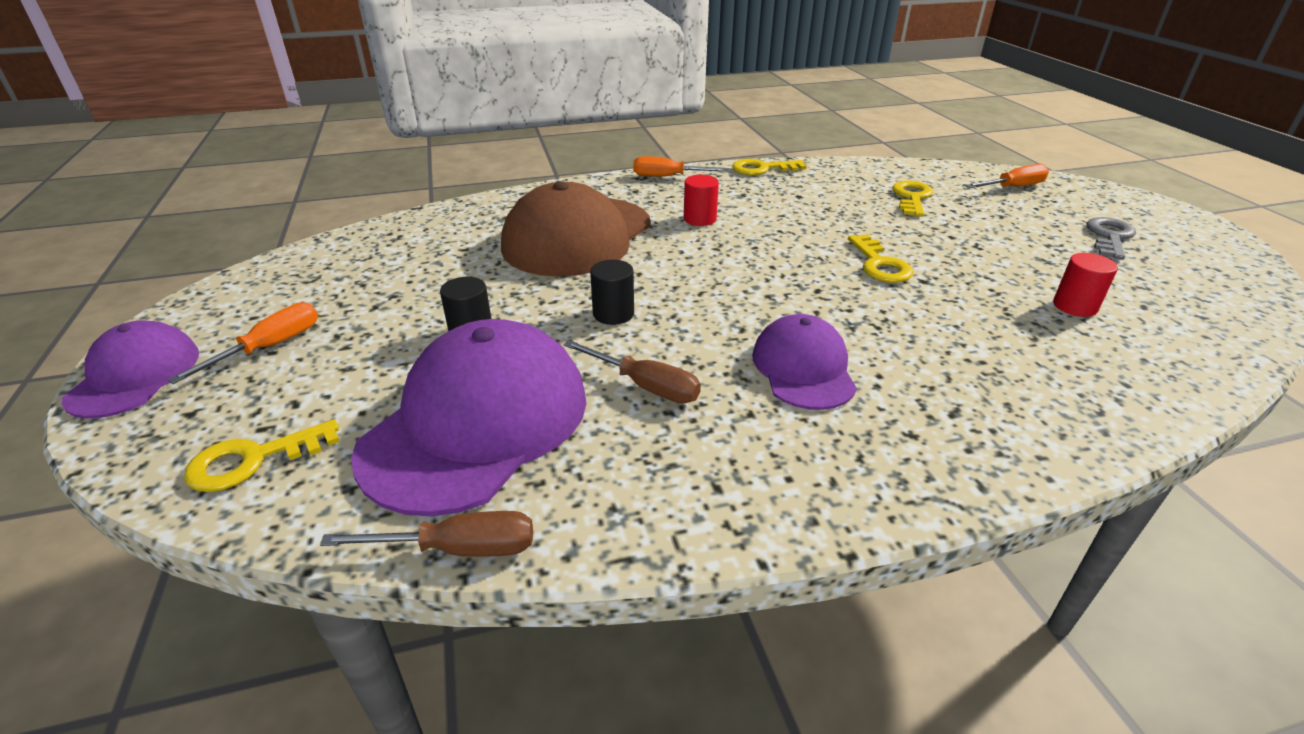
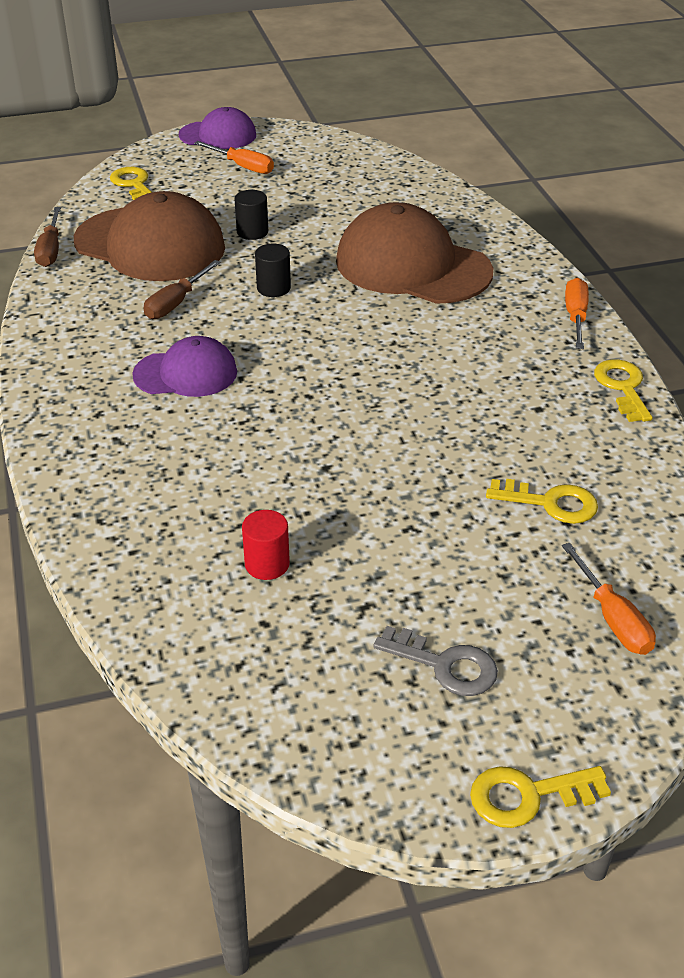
camera: 90 degrees right, 5 degrees up
purple cap [351,319,587,516] -> brown cap [74,191,225,281]
red cylinder [684,175,719,226] -> none
yellow key [848,234,913,283] -> yellow key moved to [470,766,611,828]

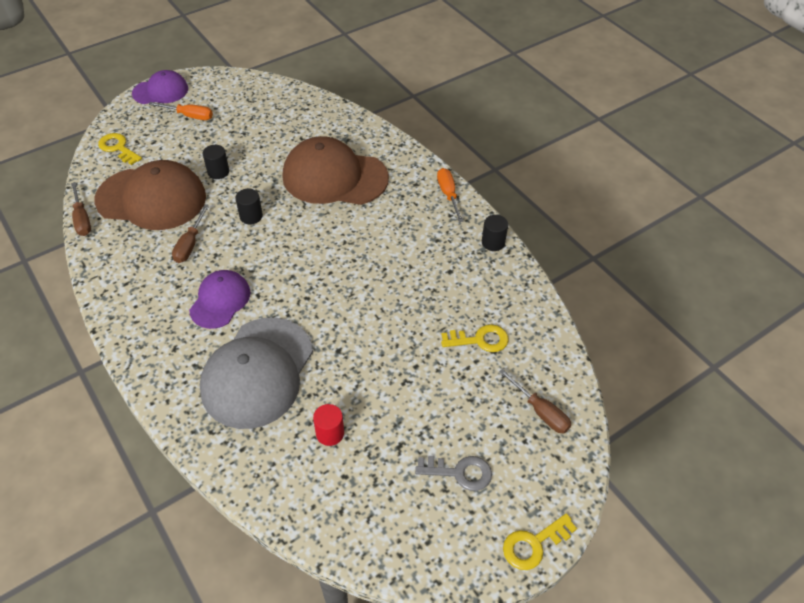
camera: 20 degrees left, 10 degrees up
purple cap [132,336,237,397] -> purple cap turned 45 degrees counterclockwise [189,270,250,329]
orange screwdriver [562,543,656,655] -> brown screwdriver [499,369,571,434]
yellow key [594,359,653,422] -> black cylinder [482,215,508,251]
none -> grey cap [200,318,313,429]

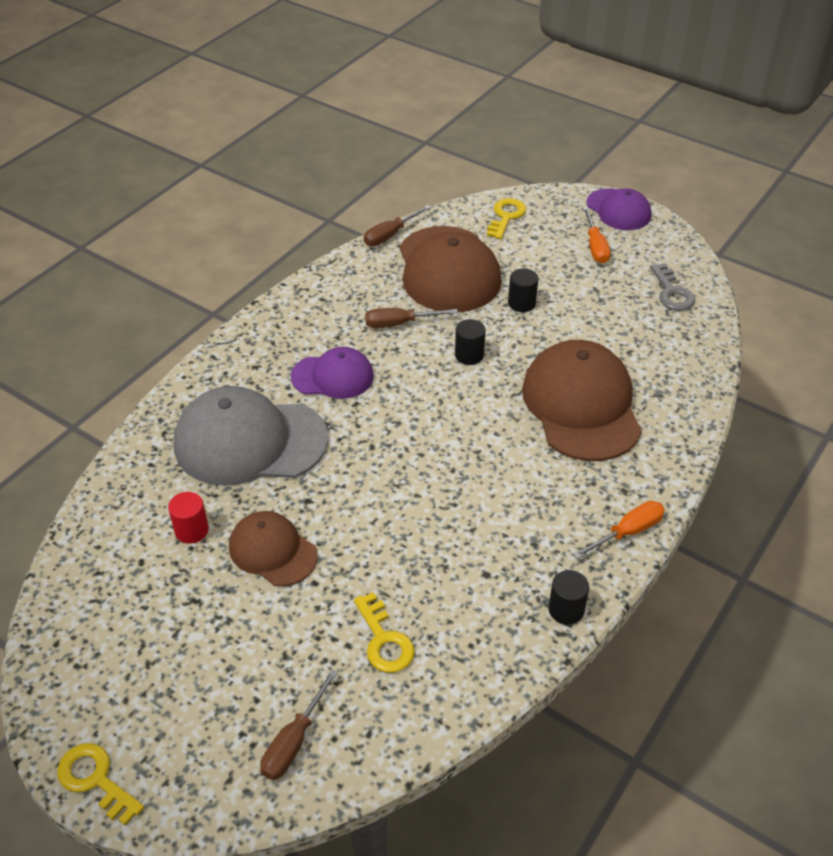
camera: 70 degrees right, 5 degrees down
grey key [415,456,492,491] -> grey key moved to [650,263,695,311]
none -> brown cap [229,511,318,586]

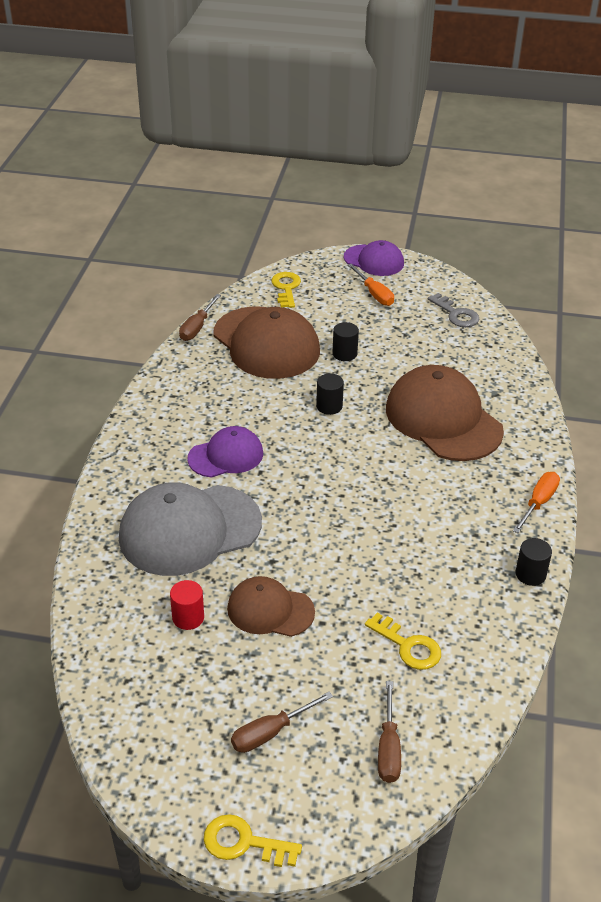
camera: 25 degrees left, 5 degrees down
brown screwdriver [365,308,458,328] -> brown screwdriver moved to [231,692,333,753]

